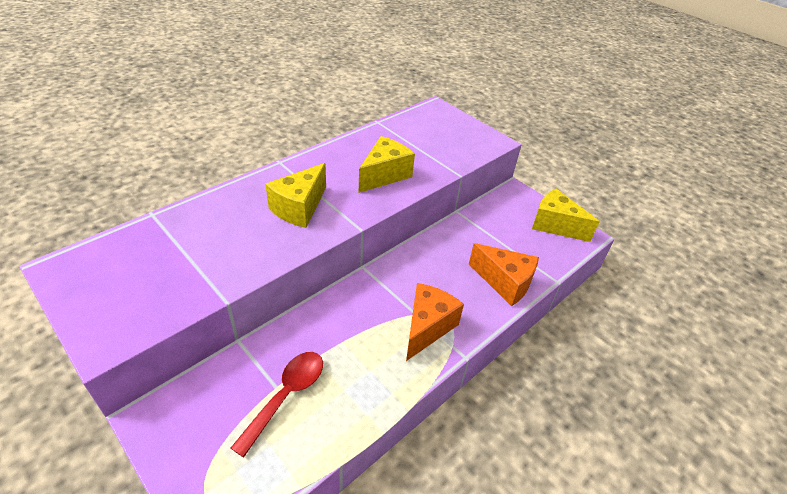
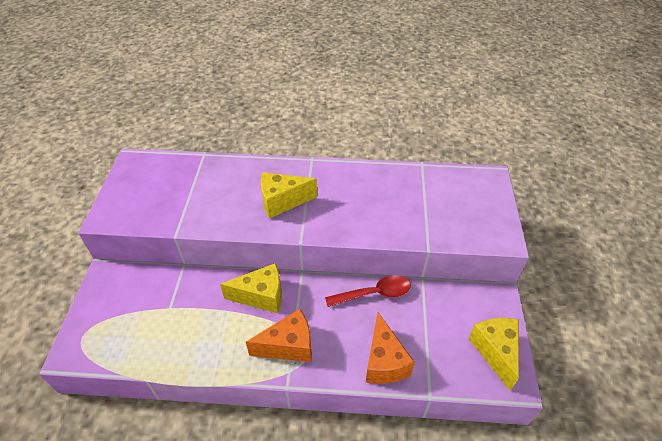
camera: 50 degrees right, 5 degrees up
red spoon [231,352,323,457] -> red spoon moved to [325,275,411,307]
yellow cheese [359,136,415,193] -> yellow cheese moved to [220,263,282,313]

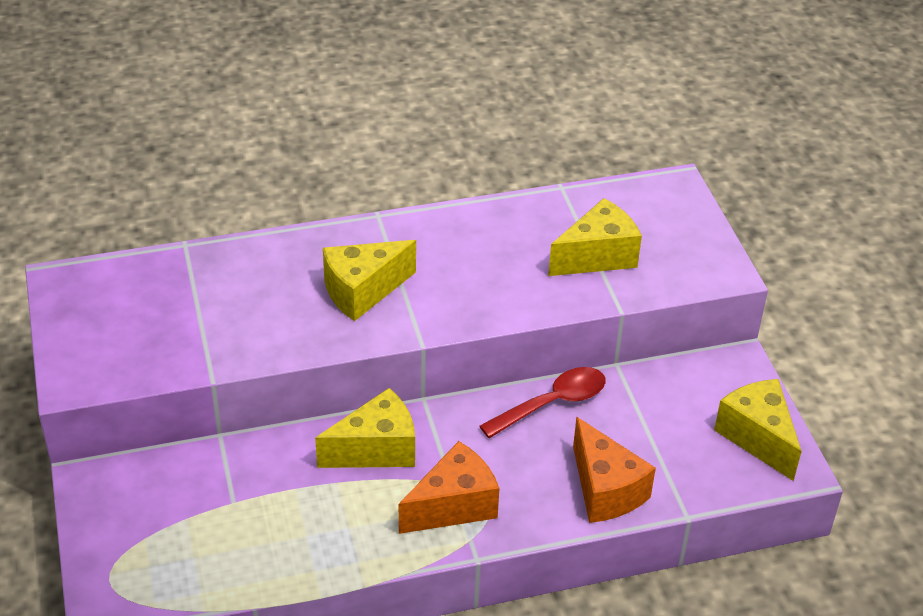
camera: 20 degrees left, 5 degrees down
none -> yellow cheese [548,198,642,276]

